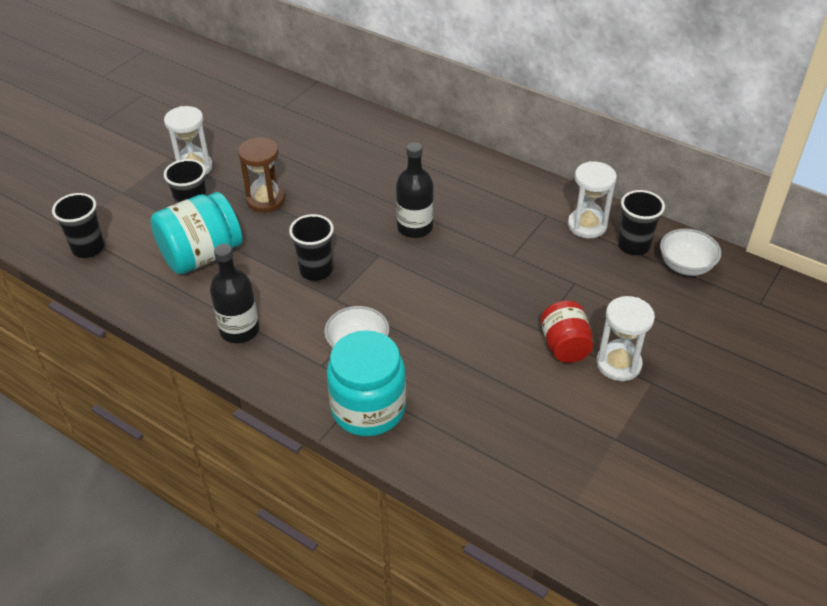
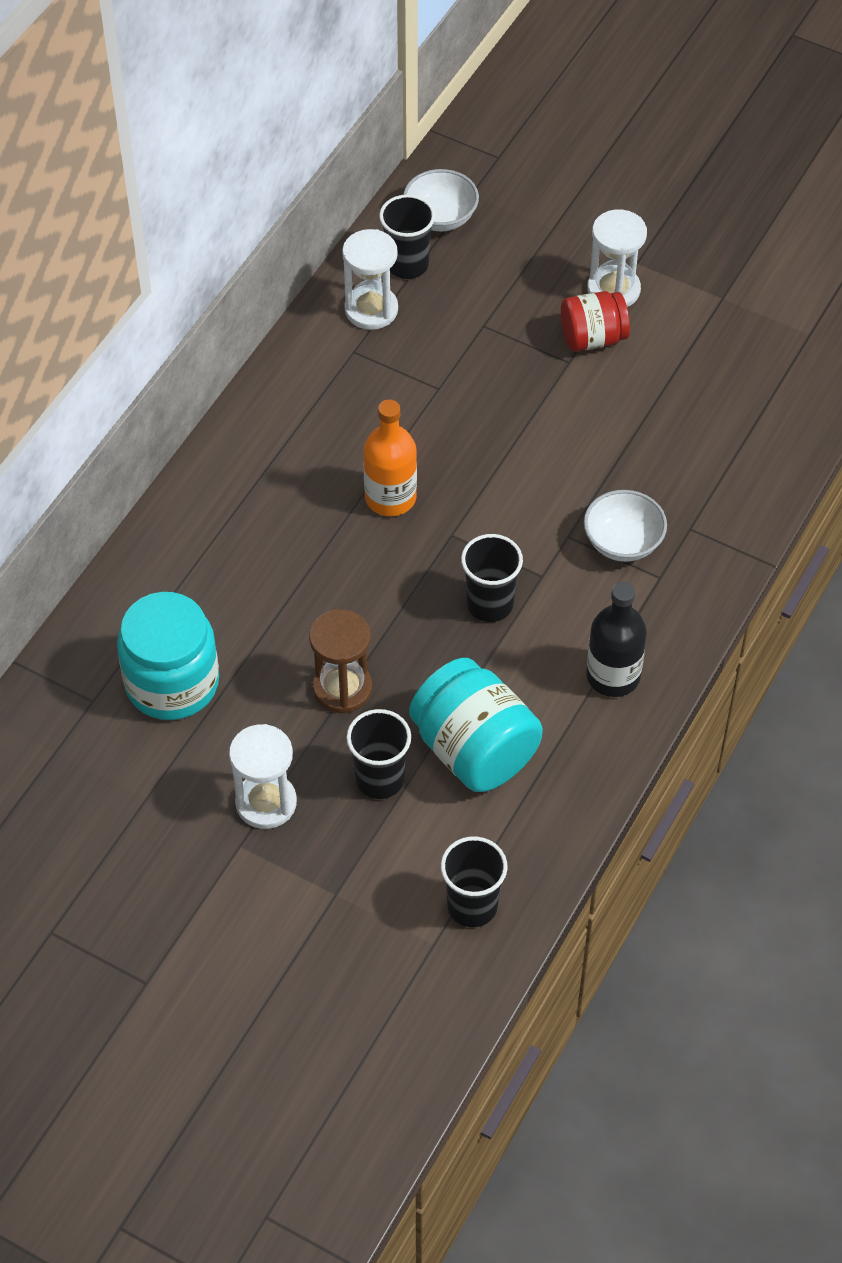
camera: 95 degrees left, 10 degrees up
turquoise jar [327,330,406,436] -> turquoise jar moved to [117,592,219,720]
black bottle [396,142,434,238] -> orange bottle [363,400,417,516]

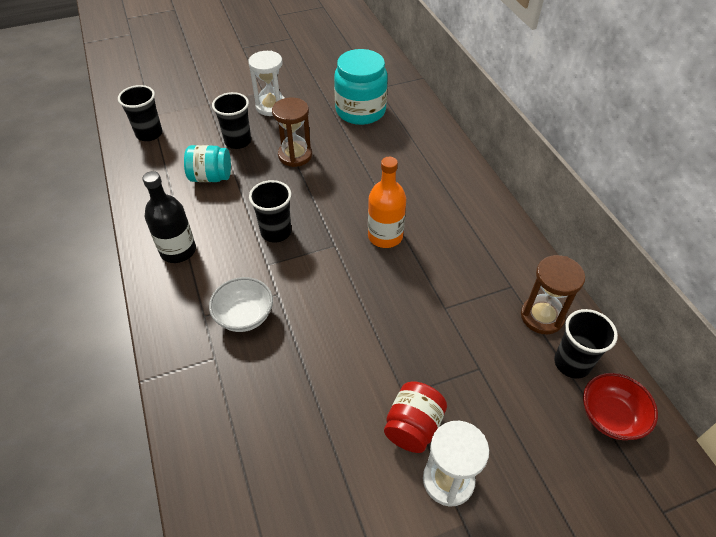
camera: 130 degrees right, 5 degrees down
white hourglass [342,229,398,330] -> brown hourglass [521,255,585,334]
white bowl [403,169,479,231] -> red bowl [583,373,658,440]
turquoise jar [409,658,543,792] -> turquoise jar [184,145,231,182], size x0.62

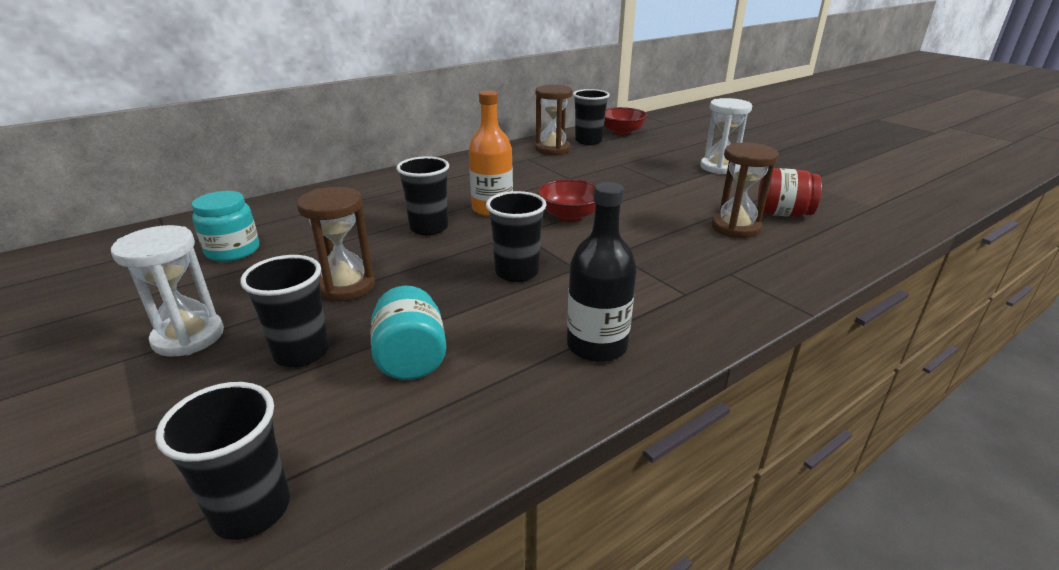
camera: 105 degrees left, 20 degrees down
white bowl [209,277,273,332] -> none
turquoise jar [334,49,388,125] -> turquoise jar [192,191,259,262], size x0.62
red jar [384,381,447,453] -> red jar moved to [758,168,822,217]
none -> black cup [396,156,449,235]
none -> red bowl [537,179,597,222]
none -> brown hourglass [712,143,779,238]

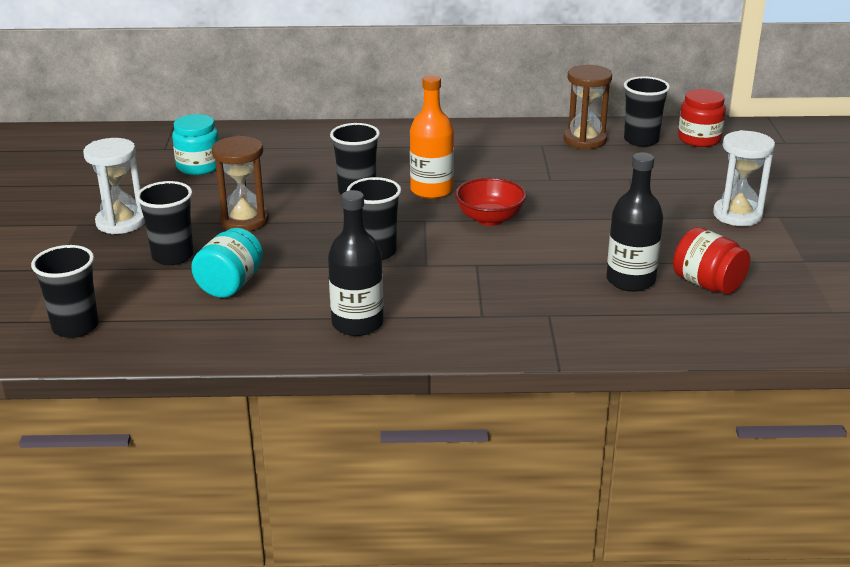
camera: 35 degrees right, 0 degrees up
red bowl [604,107,648,136] -> red jar [678,89,726,147]
brown hourglass [712,143,779,238] -> black bottle [606,152,663,292]

